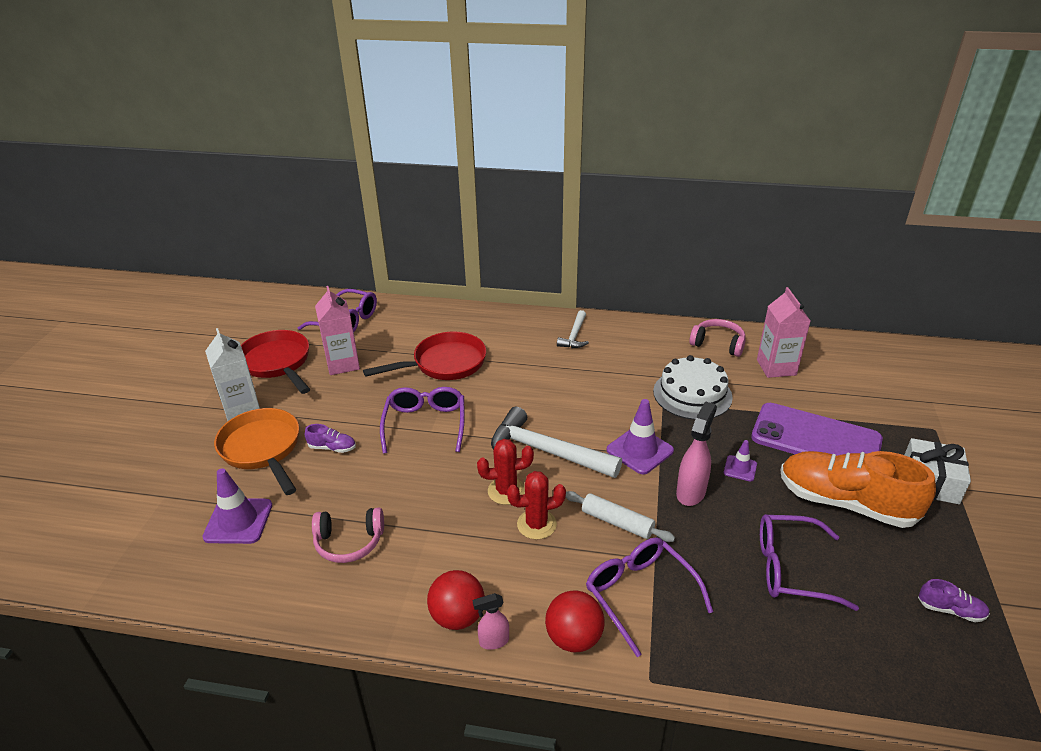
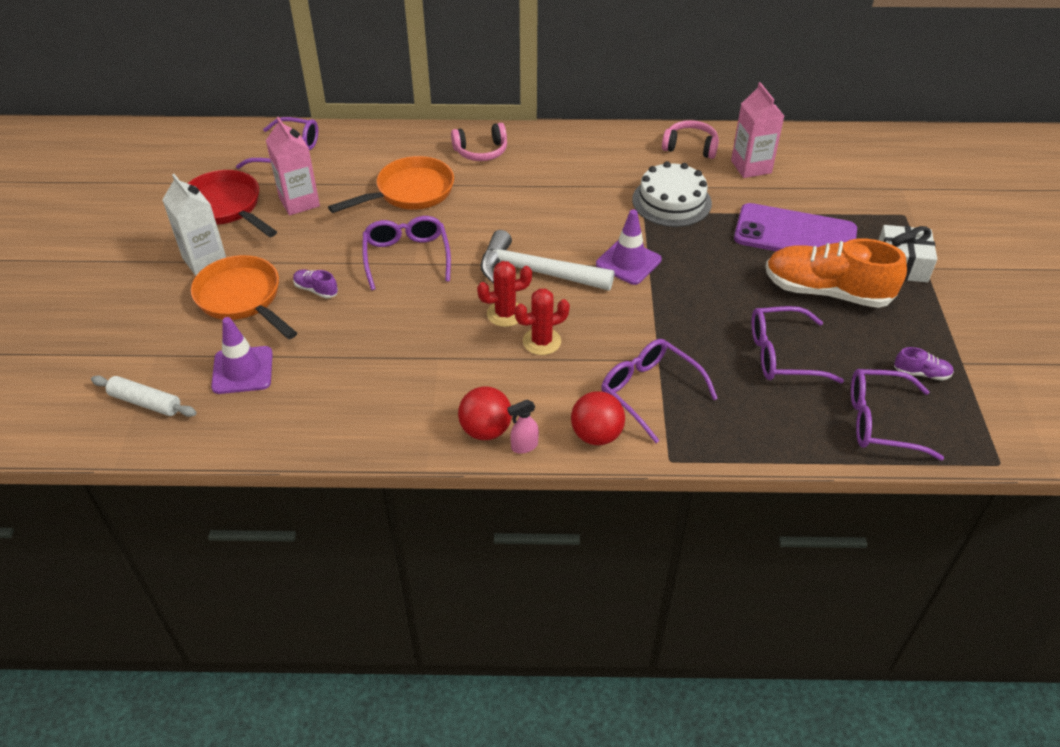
camera: 10 degrees left, 10 degrees up
purple shoe [305,424,356,453] -> purple shoe turned 150 degrees counterclockwise [293,270,338,298]
pink headphones [312,508,384,563] -> pink headphones moved to [451,123,507,161]
red pan [363,332,486,380] -> orange pan [328,156,454,213]
white hammer [557,310,589,348] -> none
white rolling pin [566,491,675,542] -> white rolling pin moved to [91,375,196,417]
pink spray bottle [676,401,717,506] -> none
purple traffic cone [724,440,757,482] -> none
none -> purple glasses [851,369,944,460]

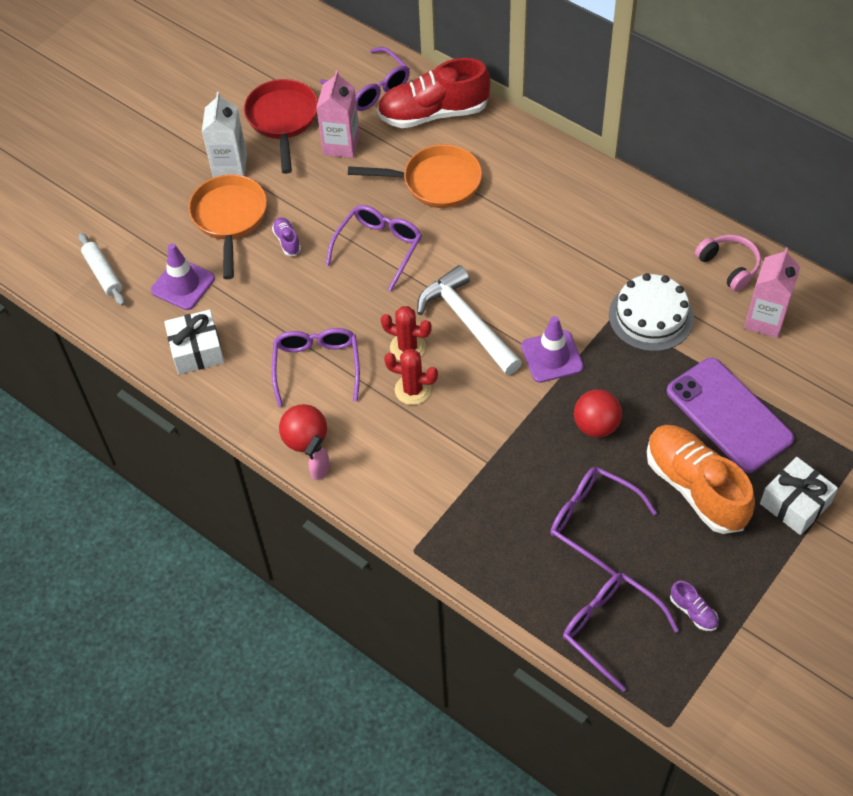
camera: 40 degrees right, 10 degrees up
pink headphones [451,123,507,161] -> none
pink spray bottle [507,400,539,454] -> pink spray bottle turned 75 degrees counterclockwise [305,435,330,480]
red ball [571,391,625,445] -> red ball moved to [574,389,622,438]
purple glasses [601,339,718,443] -> purple glasses moved to [272,328,360,407]
none -> white gift [164,310,224,374]
none -> red shoe [377,58,490,128]

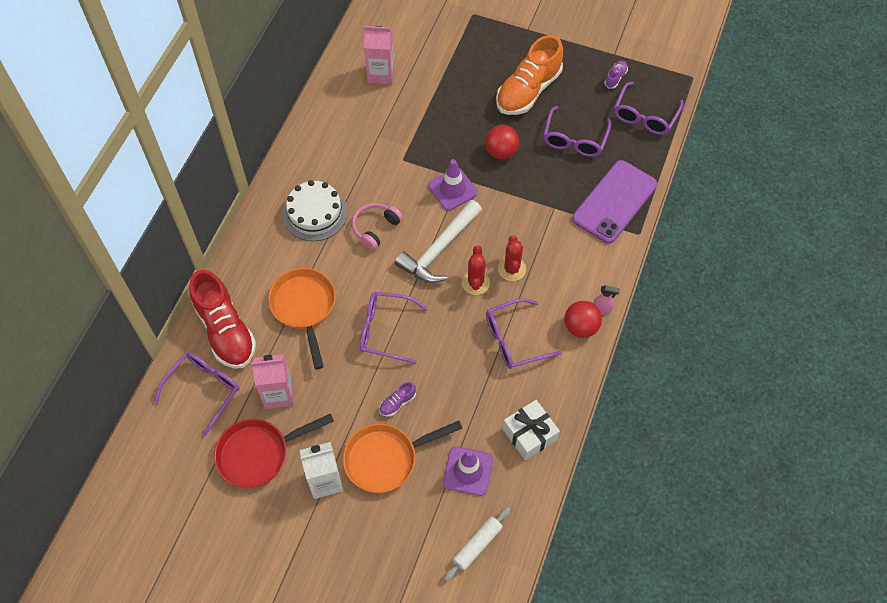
camera: 110 degrees left, 5 degrees up
white cake [609,273,694,352] -> white cake moved to [283,180,348,241]
purple phone [667,358,794,473] -> purple phone moved to [572,160,657,244]
pink headphones [695,235,761,292] -> pink headphones moved to [352,203,403,250]
white gift [760,457,838,535] -> none

